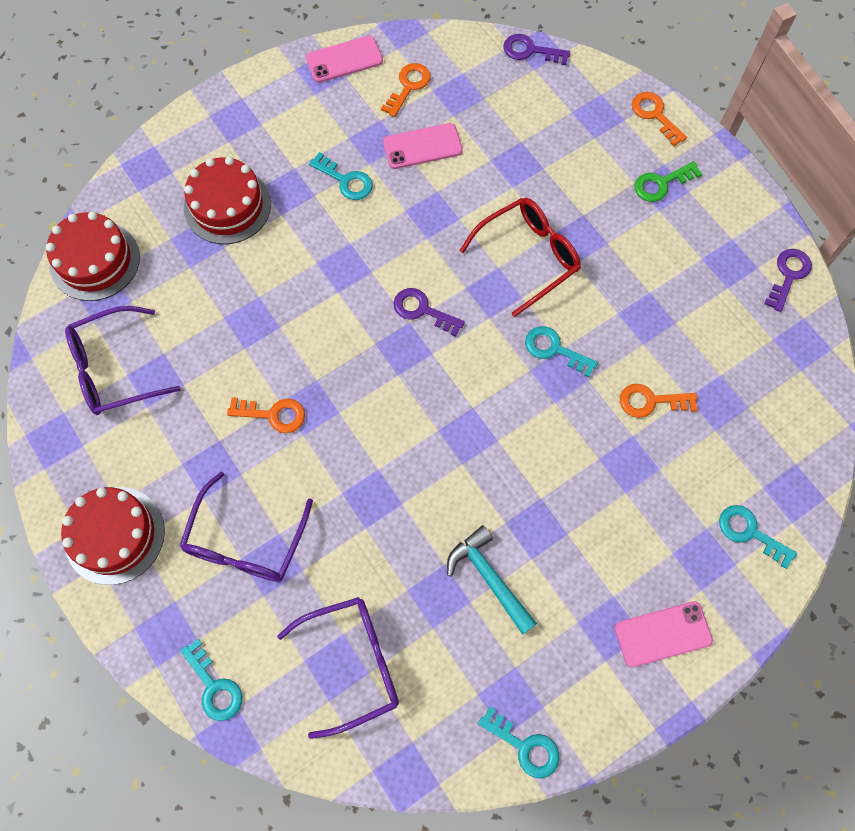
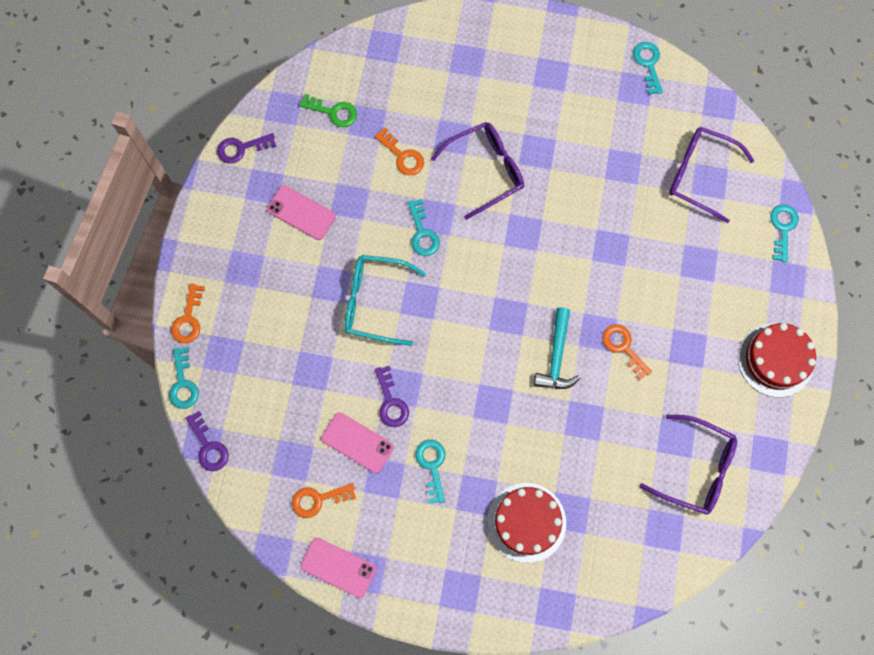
camera: 135 degrees left, 5 degrees up
red cake [46,211,140,301] -> none
purple glasses [180,472,313,582] -> purple glasses moved to [431,122,524,220]
purple key [394,288,465,337] -> purple key moved to [375,366,409,427]
turquoise hammer [447,525,537,635] -> turquoise hammer moved to [534,307,580,389]
red glasses [460,198,581,317] -> turquoise glasses [344,255,426,346]
pink phone [615,601,713,667] -> pink phone moved to [267,185,336,240]
green key [635,161,702,202] -> green key moved to [299,94,357,127]
turquoise key [719,505,797,569] -> turquoise key moved to [169,347,199,409]

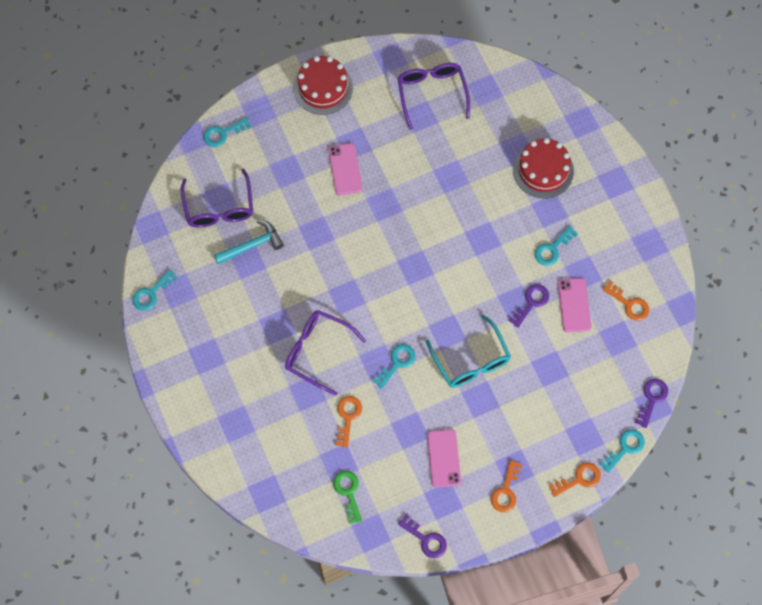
camera: 125 degrees left, 5 degrees down
pink phone [301,538,376,598] -> pink phone moved to [328,143,363,195]
turquoise hammer [534,307,580,389] -> turquoise hammer moved to [214,220,284,265]
orange key [602,324,652,380] -> orange key moved to [491,460,522,512]

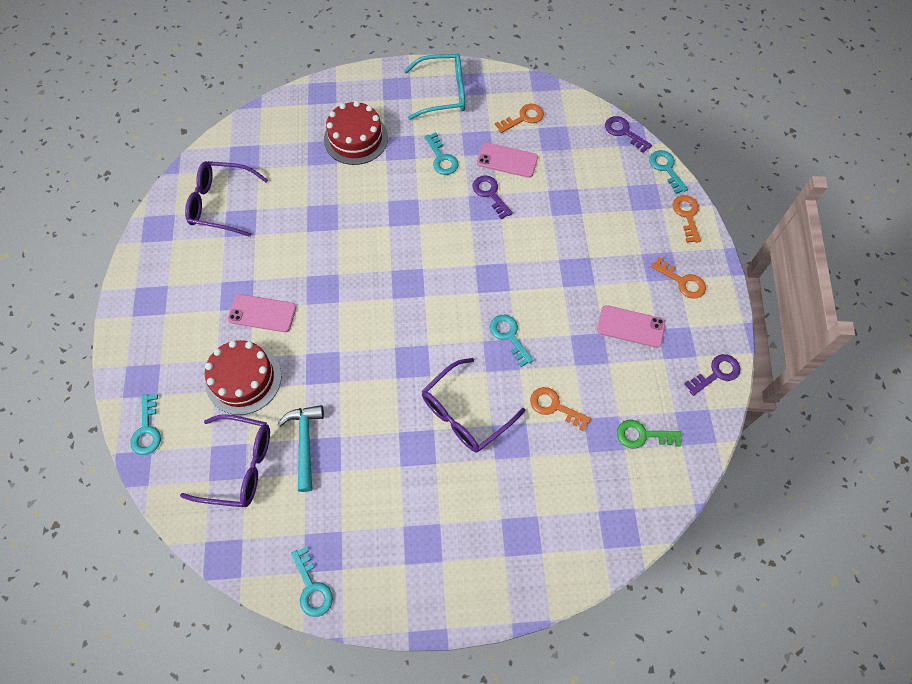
camera: 70 degrees left, 5 degrees down
red cake [293,56,353,115] -> red cake moved to [205,340,282,415]
turquoise glasses [426,314,511,388] -> turquoise glasses moved to [404,53,465,120]

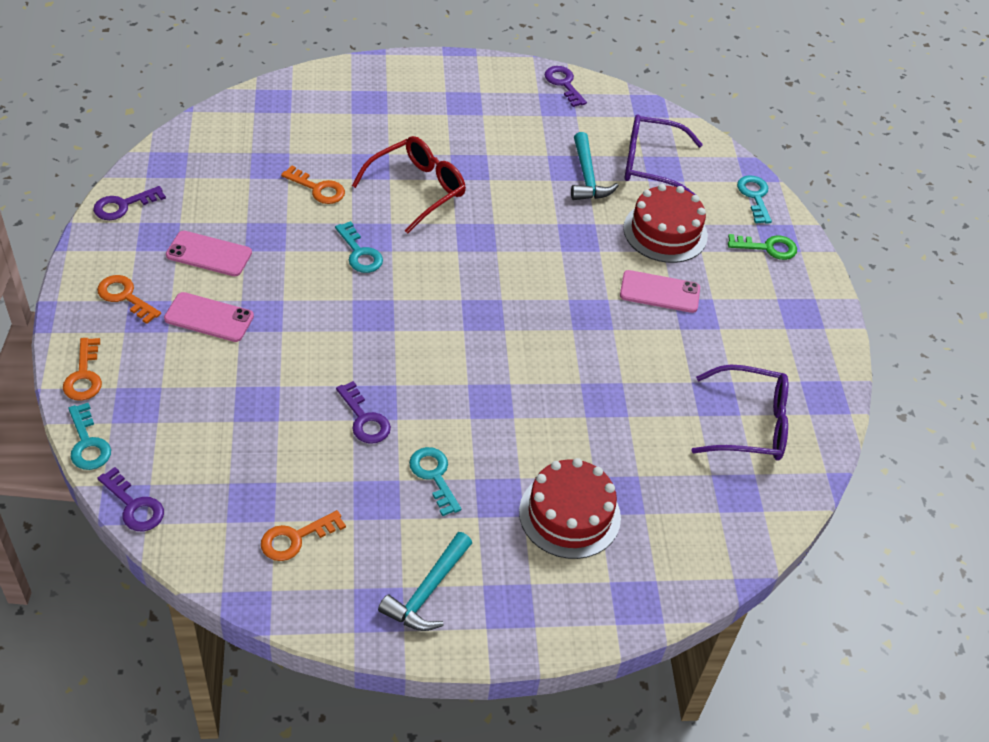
camera: 175 degrees right, 15 degrees down
turquoise key [291,546,333,617] -> purple key [544,66,587,107]
turquoise glasses [404,53,465,120] -> turquoise hammer [378,532,472,631]
purple glasses [422,358,525,453] -> red glasses [352,136,466,234]
pink phone [477,143,538,178] -> pink phone moved to [164,292,254,342]
green key [617,420,681,449] -> green key moved to [728,234,797,260]

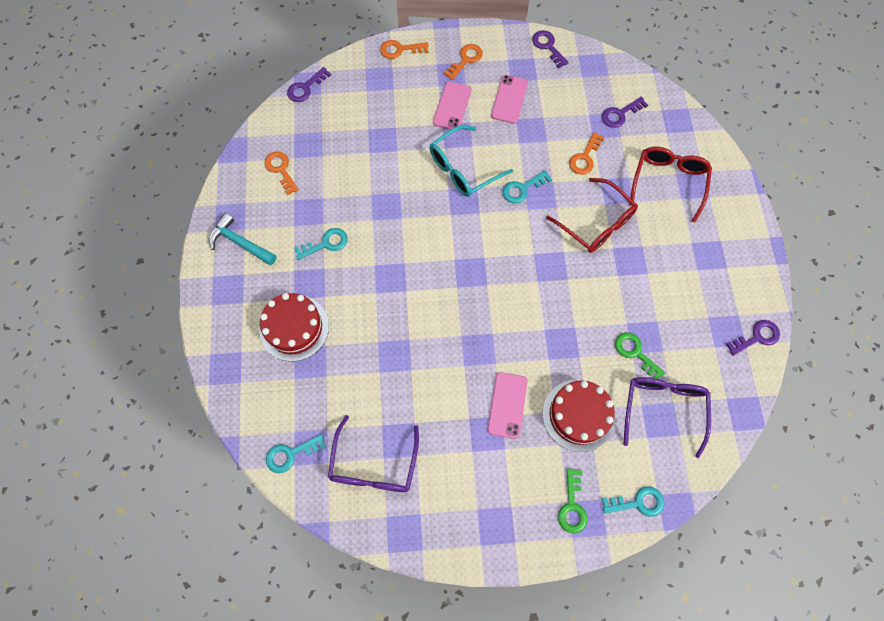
camera: 95 degrees right, 20 degrees up
turquoise key [68,403,111,470] -> turquoise key moved to [266,434,326,473]
purple key [336,381,391,444] -> purple key moved to [602,97,648,128]
turquoise hammer [571,132,619,200] -> green key [615,332,665,379]
none -> turquoise glasses [429,125,513,197]
none -> red glasses [629,147,712,222]

